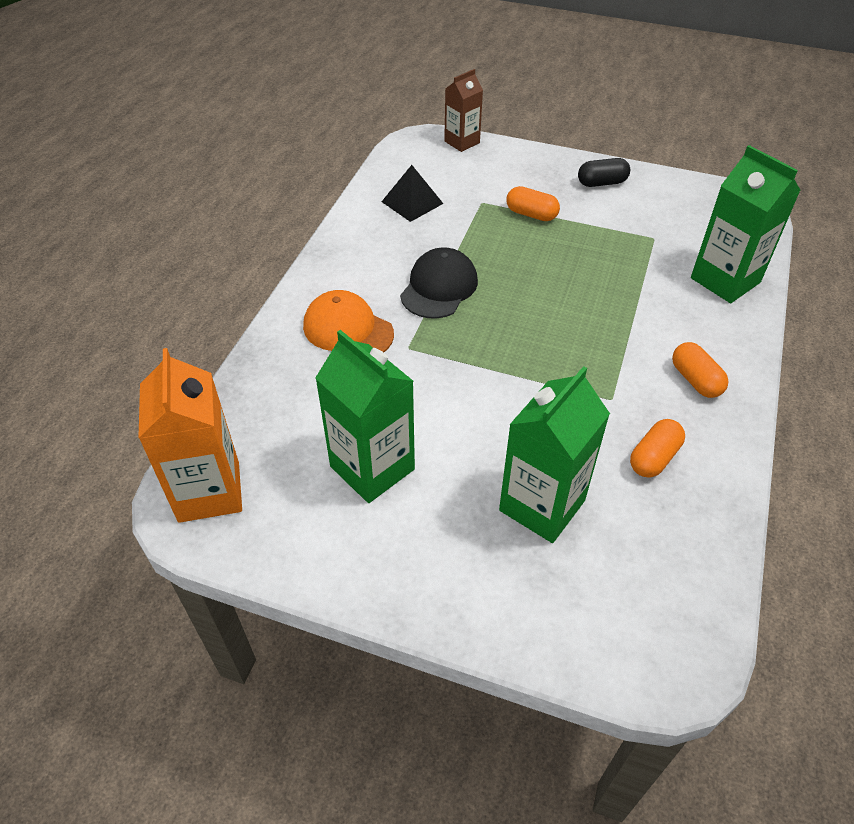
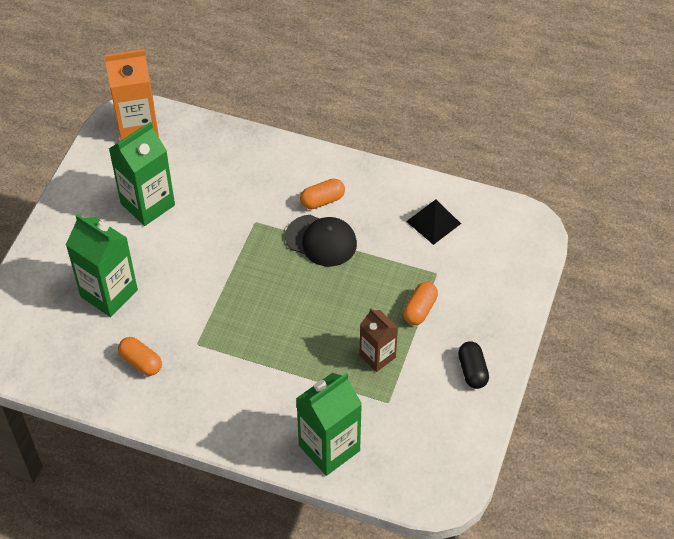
camera: 90 degrees right, 5 degrees up
orange cap [303,290,394,352] -> none
brown carton [444,69,483,152] -> brown carton moved to [359,308,398,372]
orange capsule [672,342,729,398] -> orange capsule moved to [300,179,345,209]

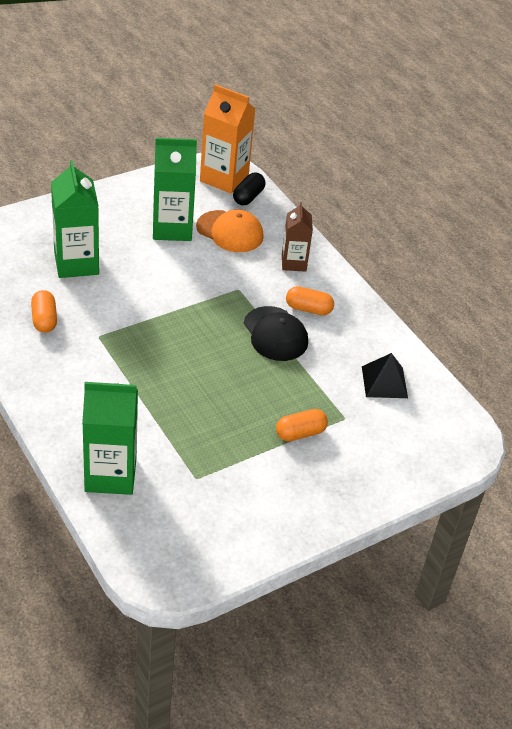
camera: 35 degrees right, 10 degrees down
brown carton [359,308,398,372] -> brown carton moved to [282,202,313,272]
black capsule [458,341,489,389] -> black capsule moved to [233,172,265,205]
none -> orange cap [196,210,264,252]

